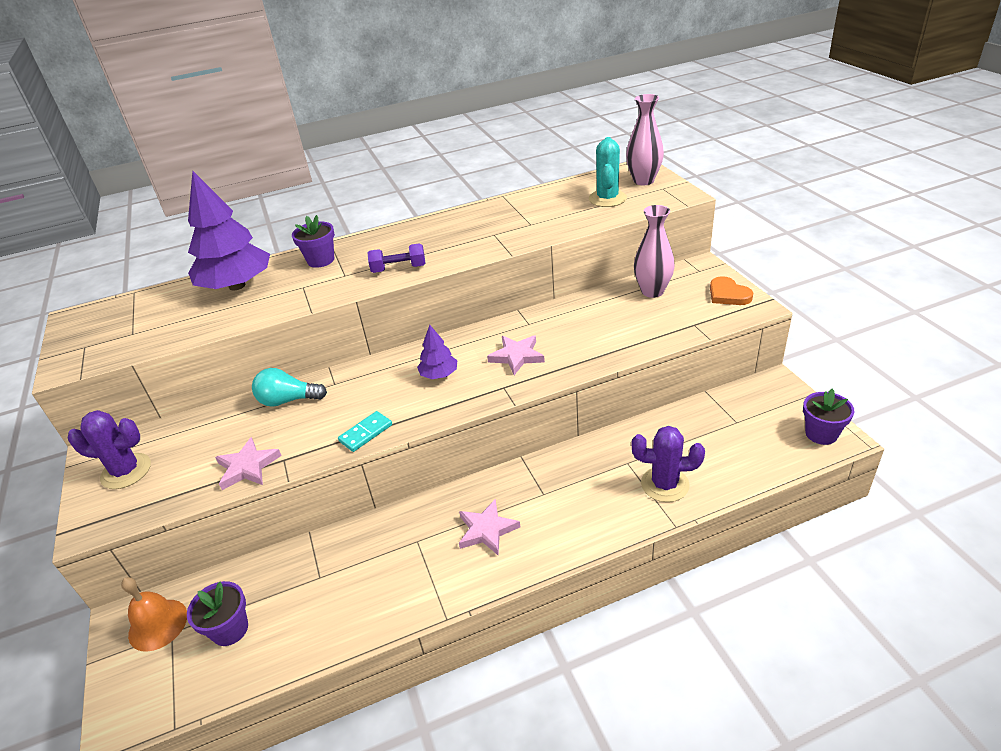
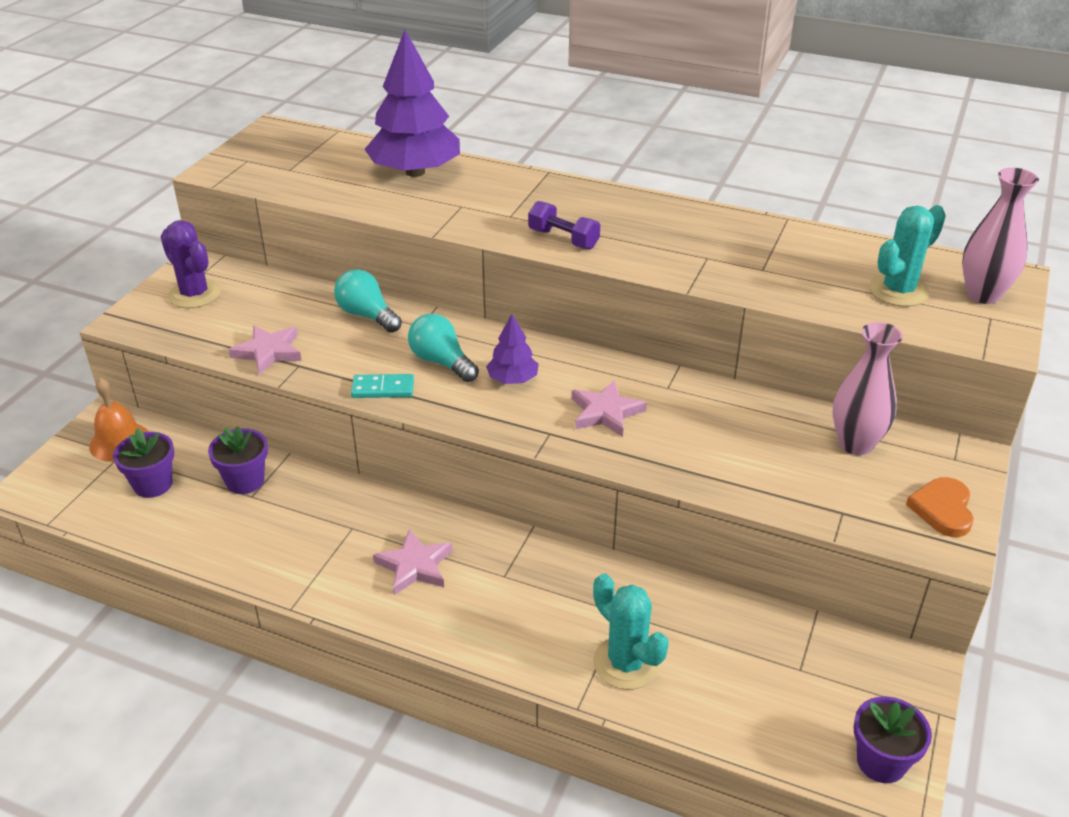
camera: 40 degrees right, 0 degrees up
purple flower pot [292,215,335,268] -> purple flower pot moved to [208,426,268,494]
purple cactus [632,426,705,502] -> turquoise cactus [593,574,669,690]
none -> turquoise light bulb [408,314,479,382]

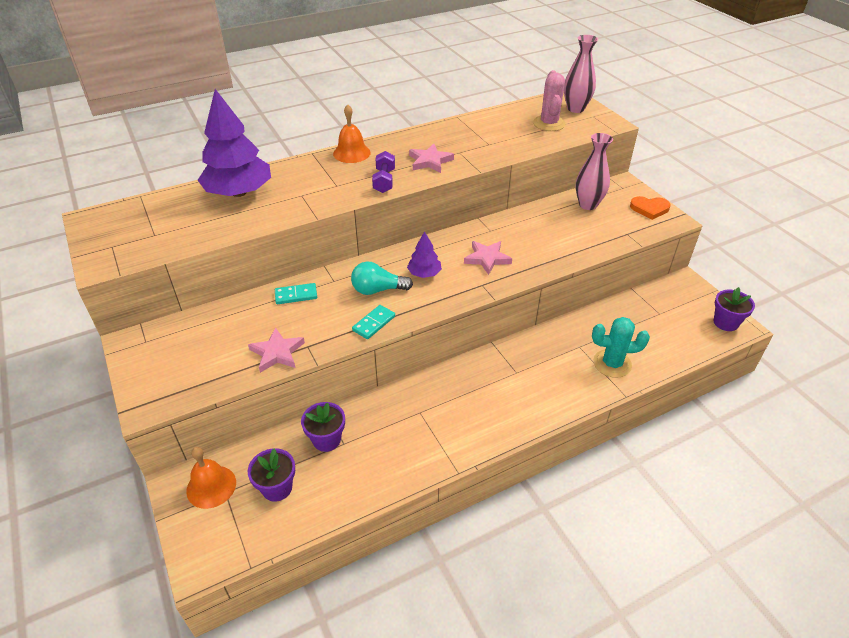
camera: 50 degrees left, 5 degrees up
purple cactus [161,220,221,308] -> none
turquoise light bulb [334,269,402,333] -> turquoise domino [275,283,317,304]
pink star [373,529,453,595] -> pink star moved to [409,144,454,173]
purple dumbbell [528,201,600,249] -> purple dumbbell turned 75 degrees counterclockwise [372,151,395,193]
turquoise cactus [869,205,946,307] -> pink cactus [533,70,566,131]
orange heart [906,477,974,537] -> orange heart turned 45 degrees counterclockwise [630,196,671,220]
none -> orange bell [333,104,371,163]

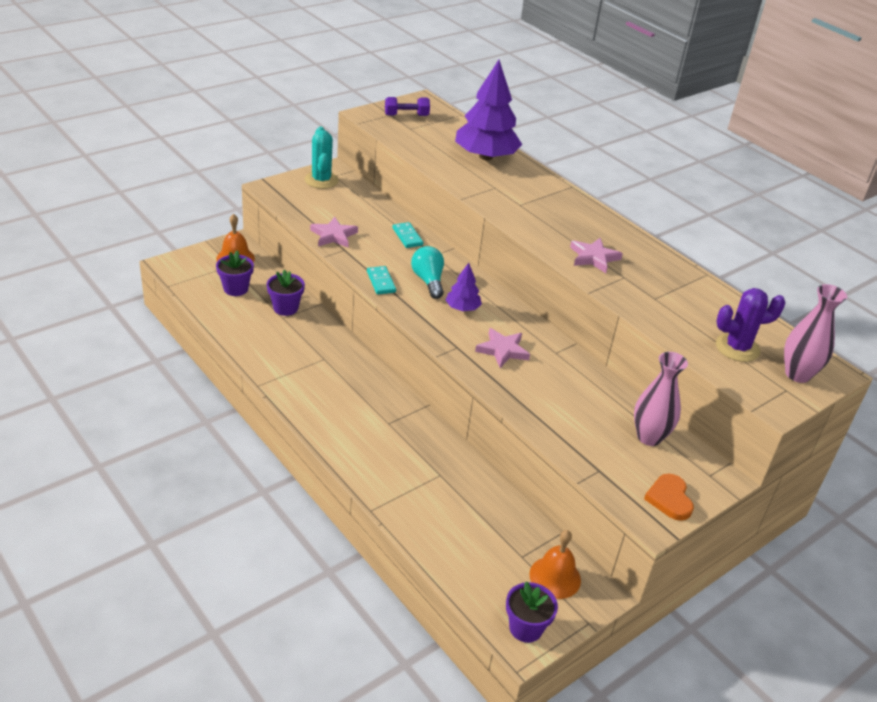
camera: 75 degrees right, 5 degrees down
orange bell [333,104,371,163] -> orange bell moved to [529,530,581,599]
turquoise domino [352,305,395,339] -> turquoise domino turned 45 degrees clockwise [367,266,396,295]
purple dumbbell [372,151,395,193] -> purple dumbbell moved to [385,97,430,116]
pink cactus [533,70,566,131] -> purple cactus [716,288,785,362]
turquoise cactus [592,317,650,378] -> turquoise cactus moved to [305,127,339,189]

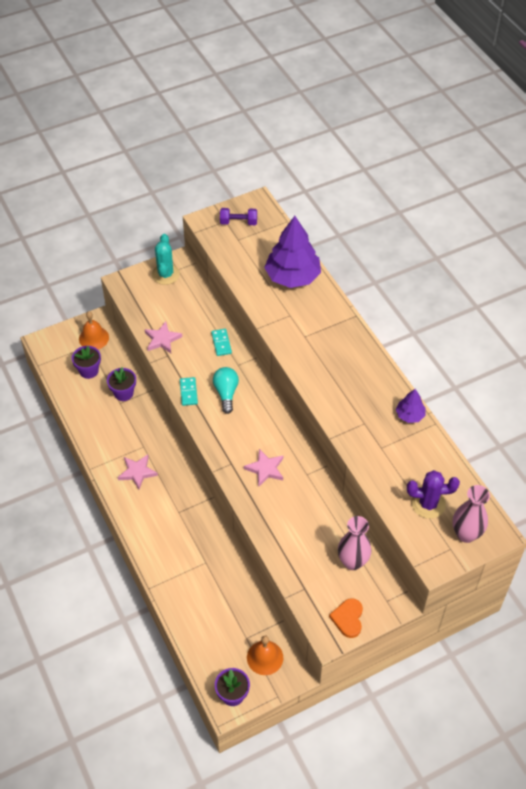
camera: 15 degrees right, 15 degrees up
purple tree [445,263,482,311] -> purple tree moved to [396,389,425,423]
pink star [570,238,623,273] -> pink star moved to [118,454,158,489]

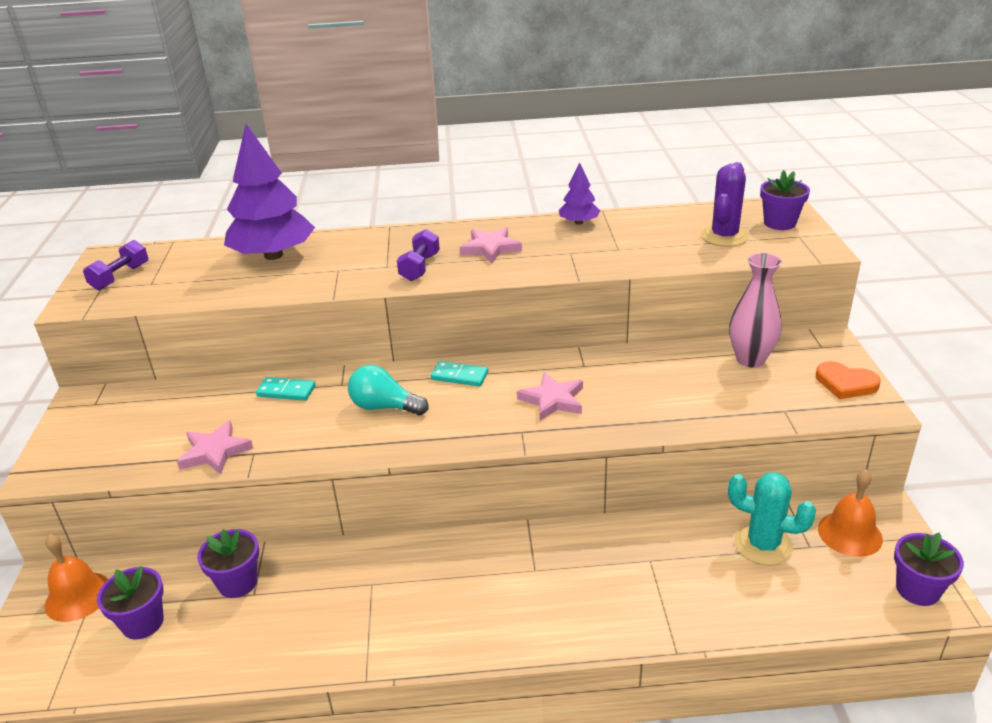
camera: 65 degrees left, 20 degrees down
pink star [118,454,158,489] -> pink star moved to [460,227,522,263]
turquoise cactus [152,234,180,285] -> turquoise cactus moved to [728,472,816,566]
turquoise domino [180,377,198,406] -> turquoise domino moved to [431,361,488,386]
pink vase [453,485,490,543] -> purple flower pot [760,170,810,230]
none -> purple dumbbell [397,229,440,281]

